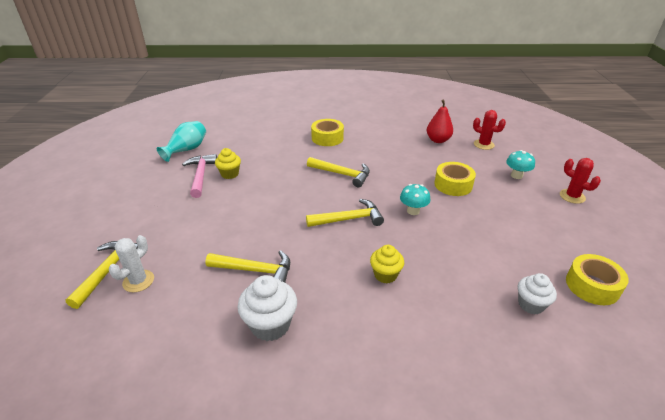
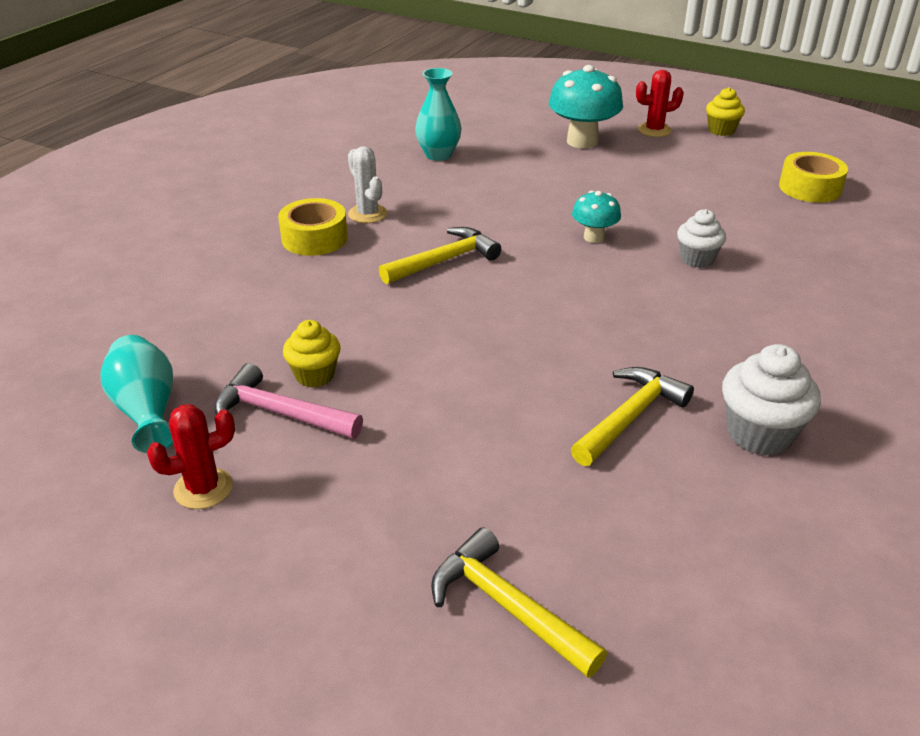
camera: 60 degrees left, 0 degrees up
white cactus [109,235,154,292] -> white cactus moved to [348,146,387,223]
yellow hammer [306,199,384,227] -> none
yellow cupcake [370,245,404,283] -> yellow cupcake moved to [706,87,745,136]
red pear [427,100,453,143] -> turquoise vase [415,68,461,161]
yellow tape [434,162,476,196] -> none
red cactus [473,110,506,150] -> red cactus moved to [147,404,235,509]
turquoise mushroom [506,150,535,179] -> turquoise mushroom [549,65,623,148], size x1.80
white cupcake [518,273,557,315] -> white cupcake moved to [677,209,726,268]

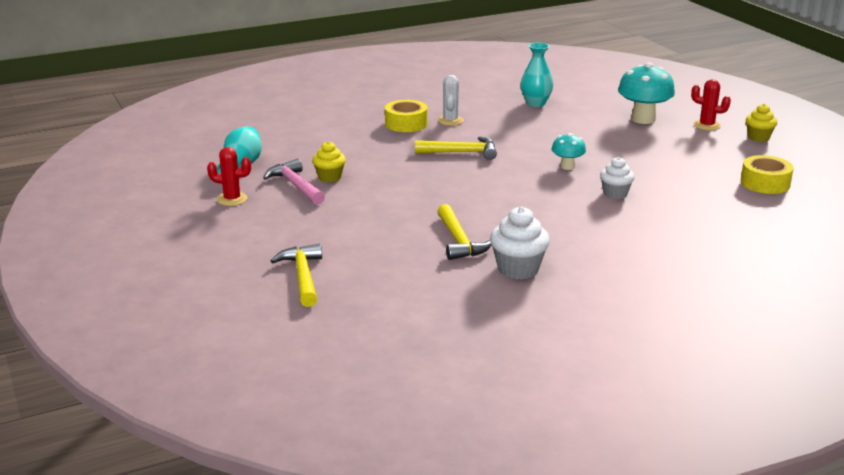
camera: 35 degrees right, 10 degrees down
yellow hammer [571,367,694,466] -> yellow hammer turned 90 degrees clockwise [437,204,491,260]

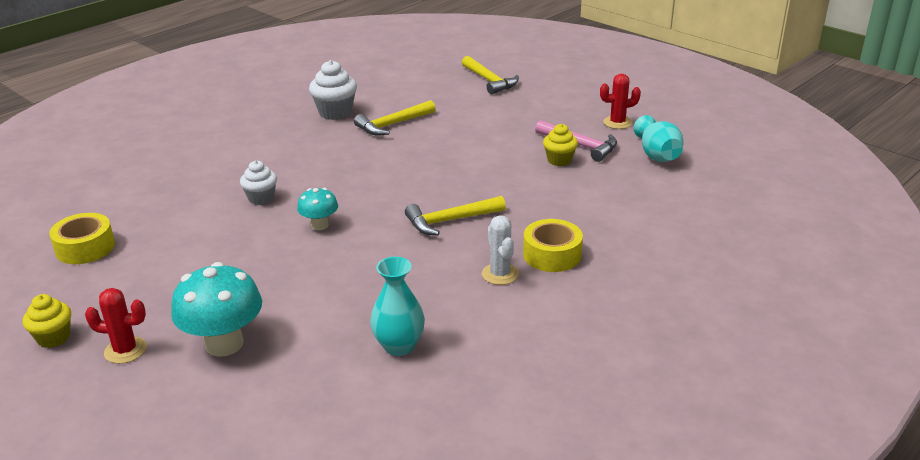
camera: 160 degrees right, 5 degrees up
yellow hammer [437,204,491,260] -> yellow hammer turned 90 degrees counterclockwise [354,100,436,136]

